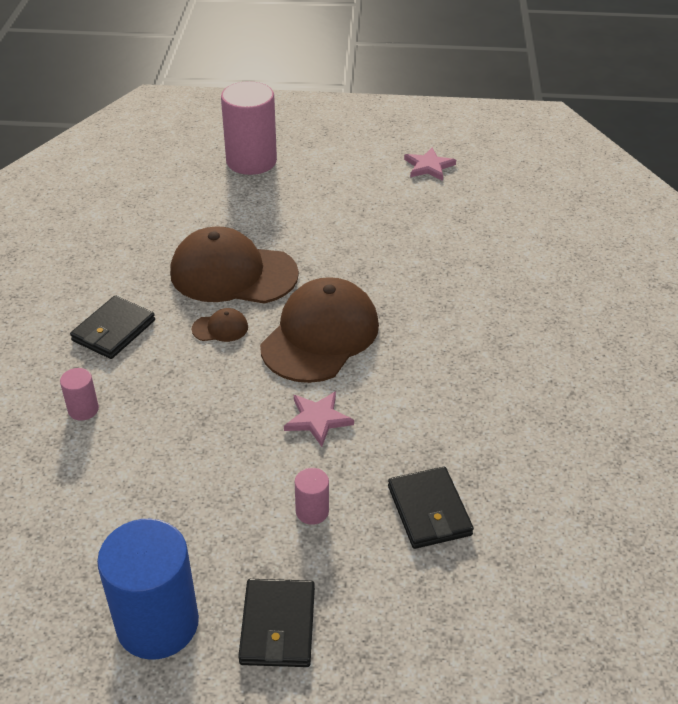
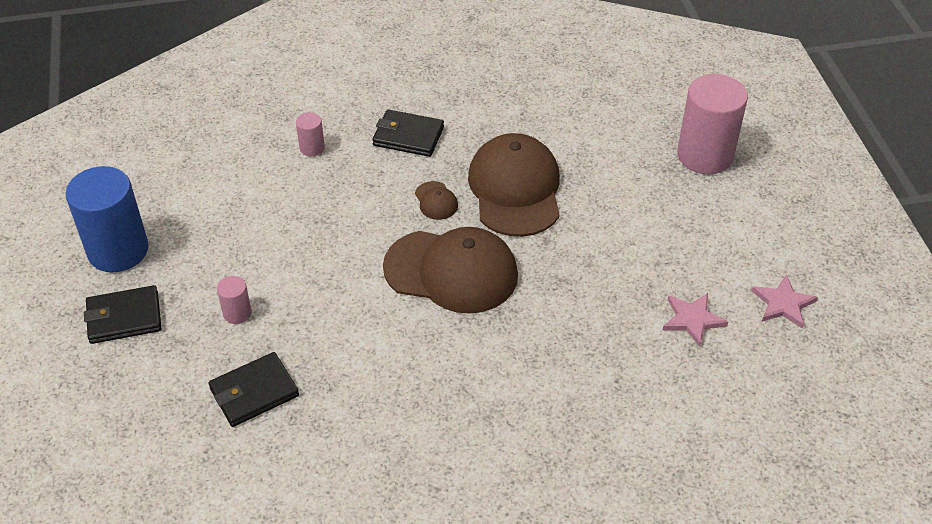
camera: 75 degrees right, 5 degrees up
pink star [284,391,354,447] -> pink star moved to [663,293,728,347]

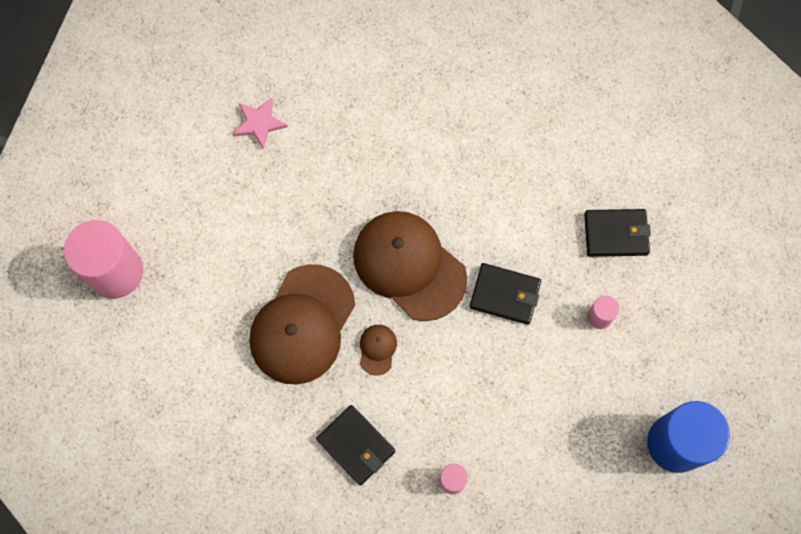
camera: 150 degrees left, 25 degrees up
black wallet [84,285,161,344] -> black wallet moved to [469,263,541,325]
pink star [752,275,818,329] -> none

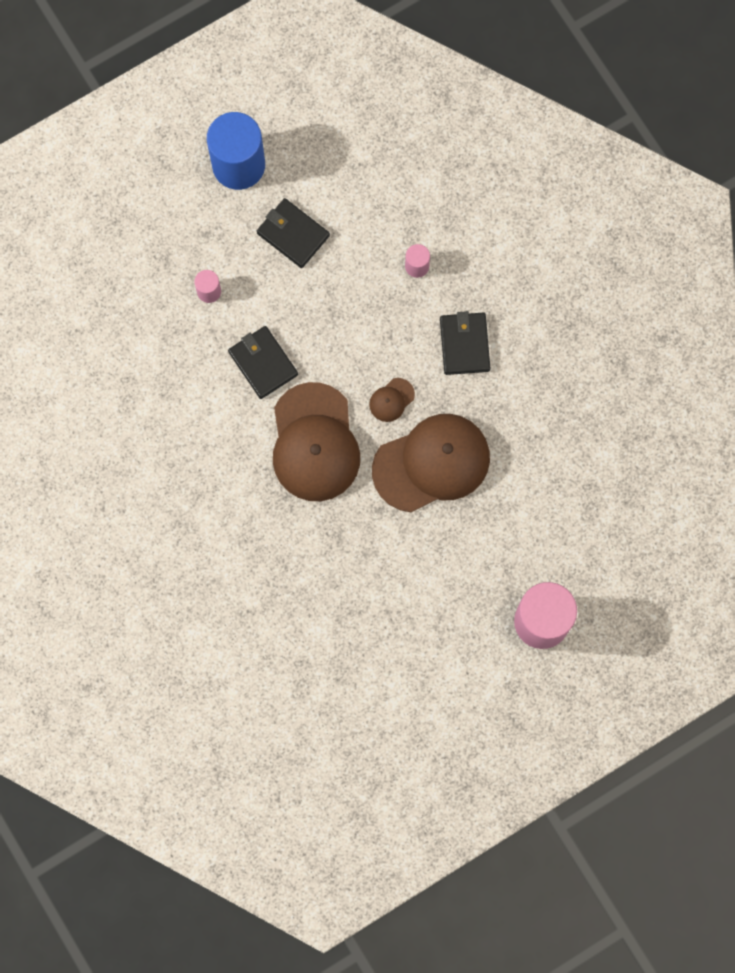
camera: 140 degrees left, 5 degrees up
pink star [233,98,288,150] -> none
black wallet [584,209,651,257] -> black wallet moved to [257,198,330,268]

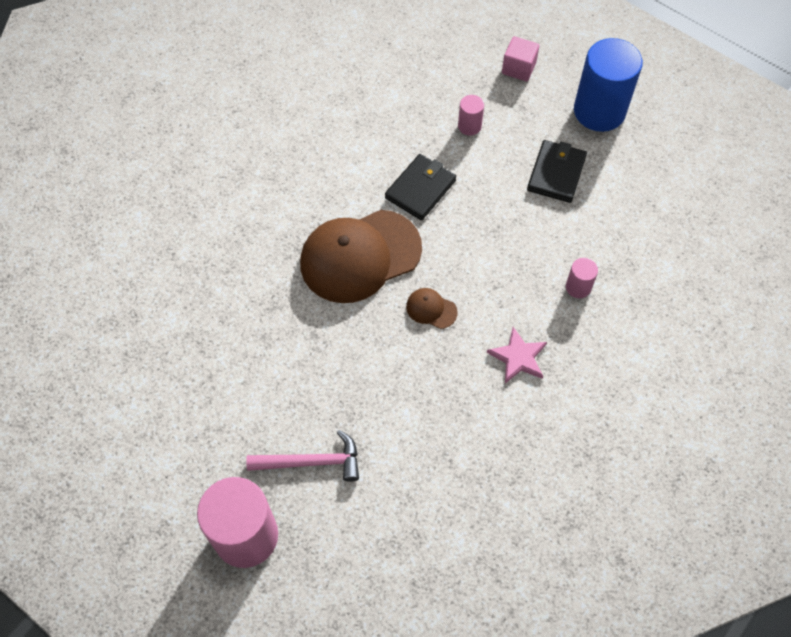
camera: 70 degrees right, 15 degrees down
brown cap [372,414,490,512] -> none
black wallet [440,311,490,375] -> pink star [487,327,547,384]
none -> pink hammer [246,430,359,482]
none -> pink cube [502,36,539,81]

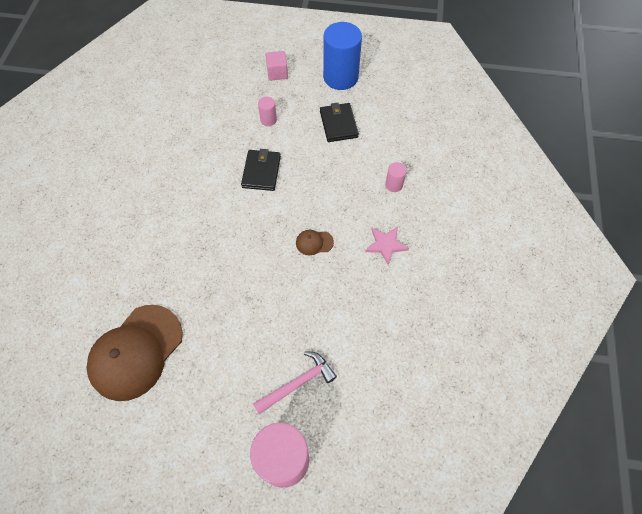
camera: 30 degrees left, 0 degrees up
brown cap [300,210,422,303] -> brown cap moved to [87,305,183,401]

